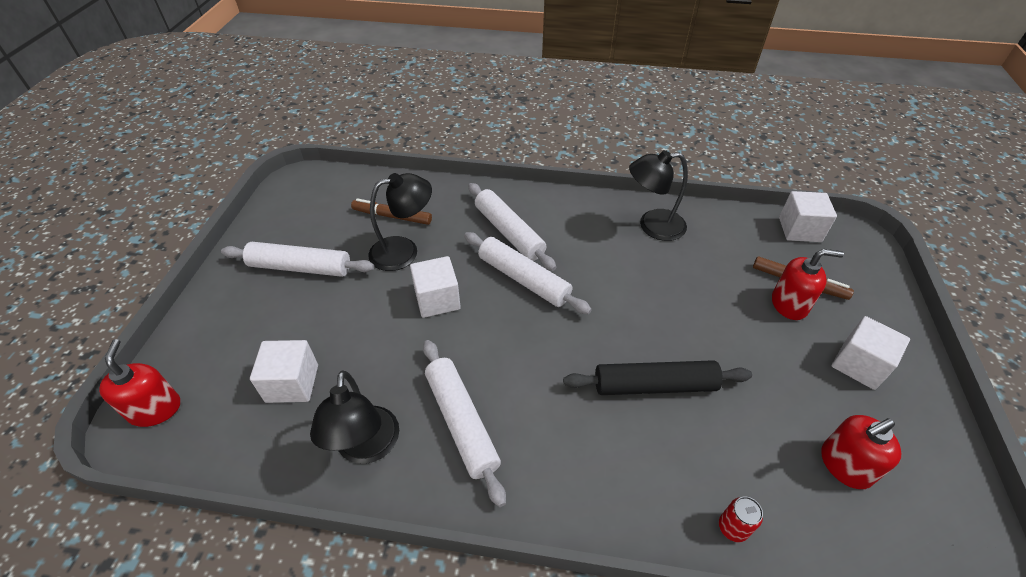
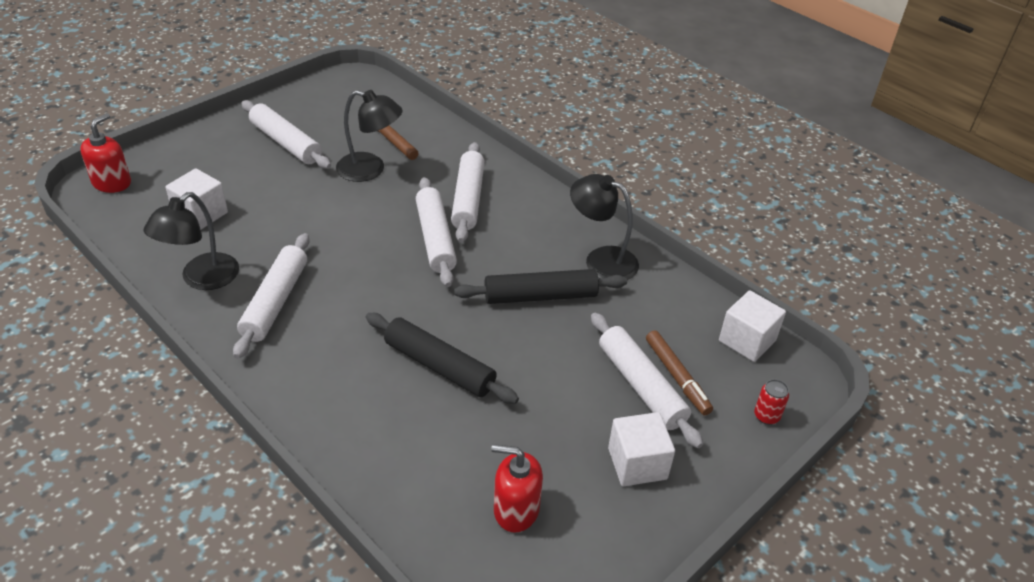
camera: 35 degrees right, 5 degrees down
white cube [410,256,461,318] -> none
red can [719,496,763,542] -> red can moved to [754,379,789,425]
red soap dispenser [772,249,844,320] -> white rolling pin [591,313,703,448]
none -> black rolling pin [454,269,627,304]

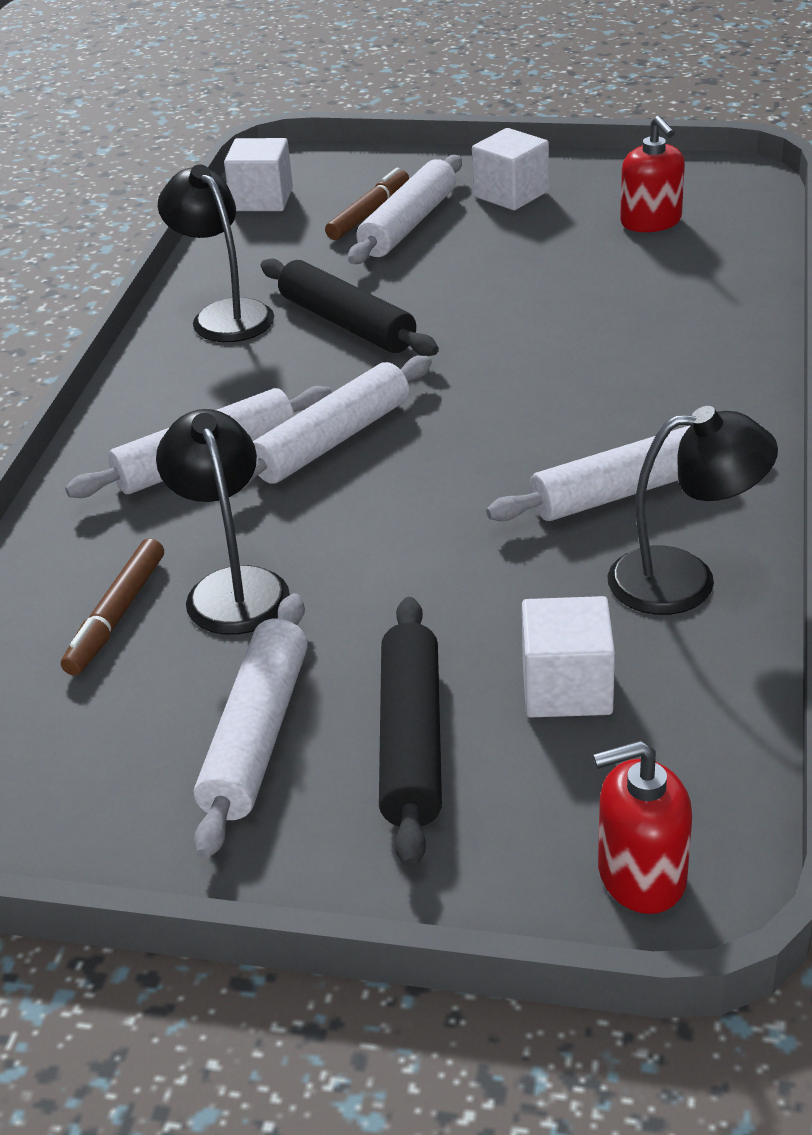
camera: 120 degrees left, 5 degrees down
black rolling pin [366,313,519,404] -> black rolling pin moved to [379,597,442,868]
black lamp [570,174,639,280] -> black lamp turned 150 degrees clockwise [158,165,274,342]
red can [754,379,789,425] -> none

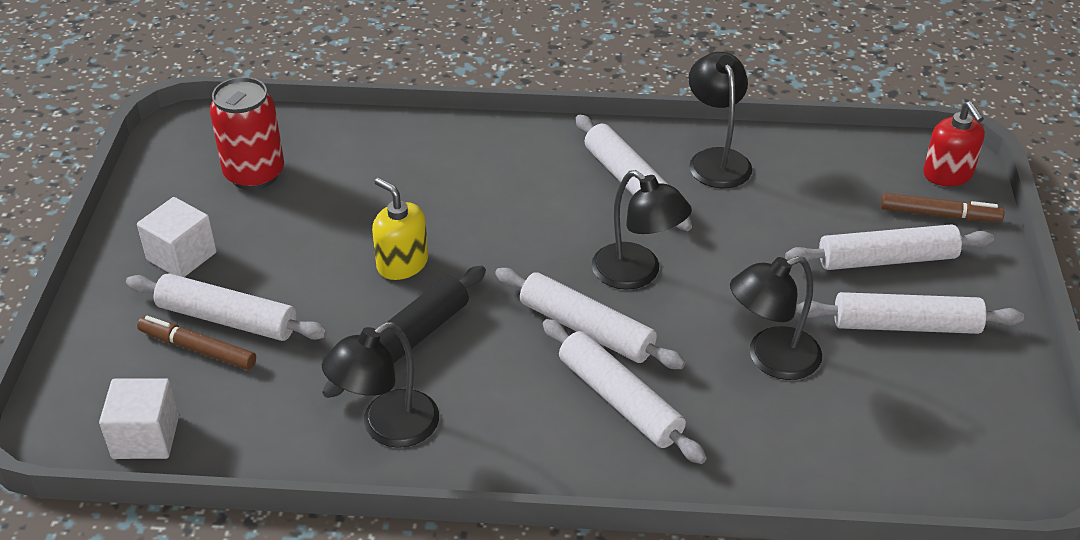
camera: 100 degrees left, 5 degrees up
brown marker [61,538,164,676] -> brown marker moved to [881,193,1004,222]
black rolling pin [379,597,442,868] -> white rolling pin [785,224,994,270]
white cube [522,596,615,718] -> none
red soap dispenser [620,116,685,232] -> red can [209,77,284,190]
none -> yellow soap dispenser [372,178,428,280]
none -> black lamp [592,170,692,290]

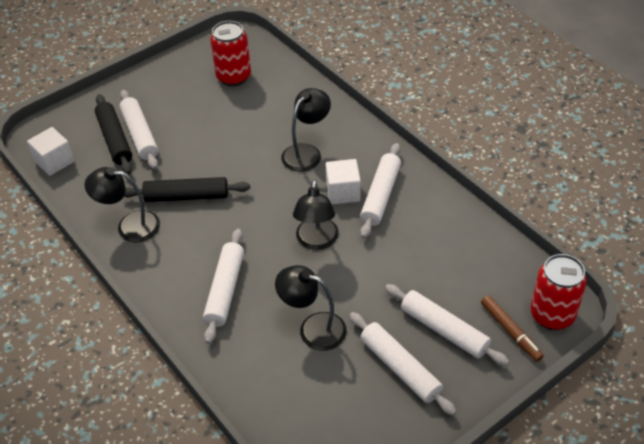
camera: 50 degrees right, 5 degrees up
white cube [137,197,217,277] -> white cube moved to [326,159,361,204]
brown marker [137,316,256,370] -> black rolling pin [95,94,132,174]
yellow soap dispenser [372,178,428,280] -> none
white rolling pin [495,268,685,369] -> none
black lamp [689,52,752,188] -> black lamp moved to [281,88,331,172]
red soap dispenser [923,101,985,186] -> red can [531,254,587,330]

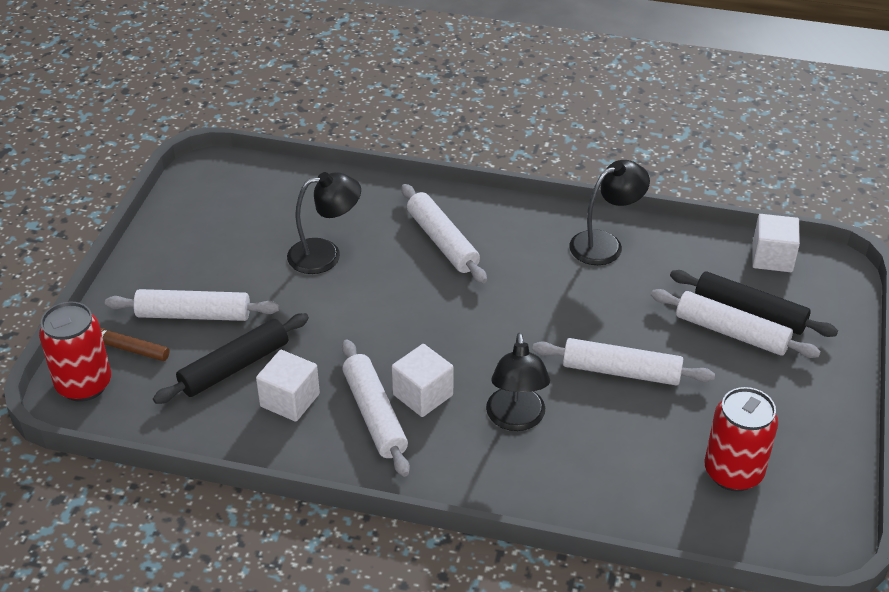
camera: 140 degrees right, 5 degrees down
black rolling pin [124,177,250,202] -> black rolling pin moved to [153,313,309,404]
black lamp [293,179,339,250] -> none
white rolling pin [349,312,457,416] -> white rolling pin moved to [532,338,715,386]
none -> white cube [256,350,320,422]

